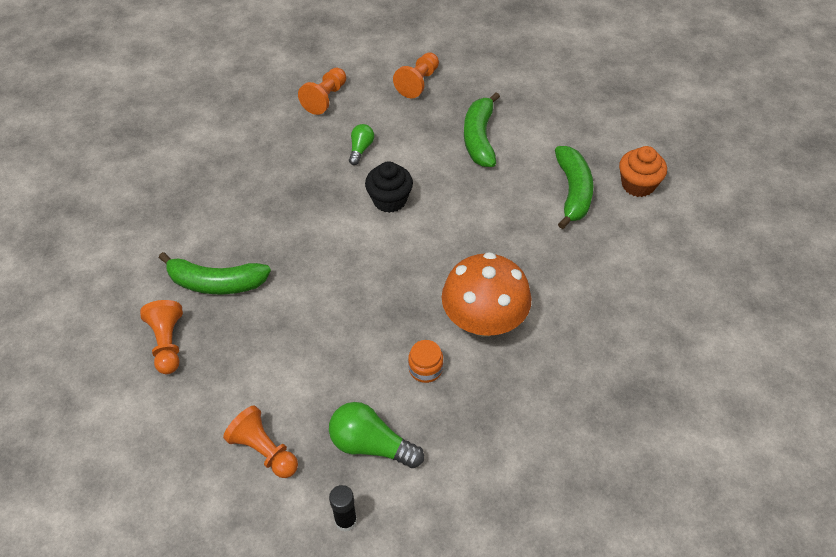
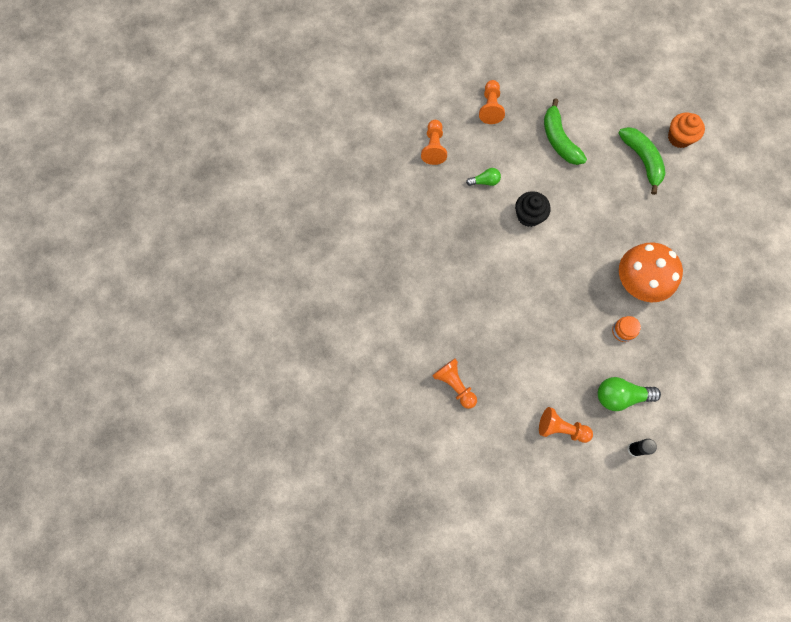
camera: 25 degrees left, 20 degrees up
green banana [159,252,271,294] -> none
green light bulb [349,124,374,165] -> green light bulb turned 90 degrees clockwise [466,168,501,186]

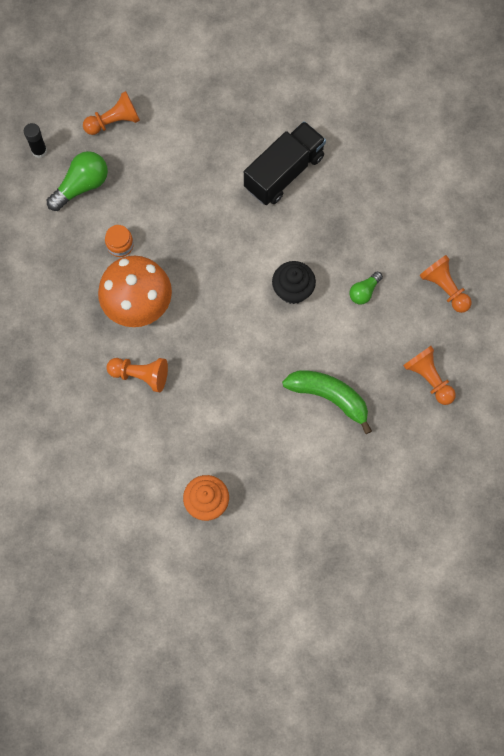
camera: 140 degrees right, 0 degrees up
orange pawn [432,359,477,409] -> orange pawn moved to [107,358,168,392]
green banana [618,127,666,195] -> none
none -> black truck [244,121,326,205]

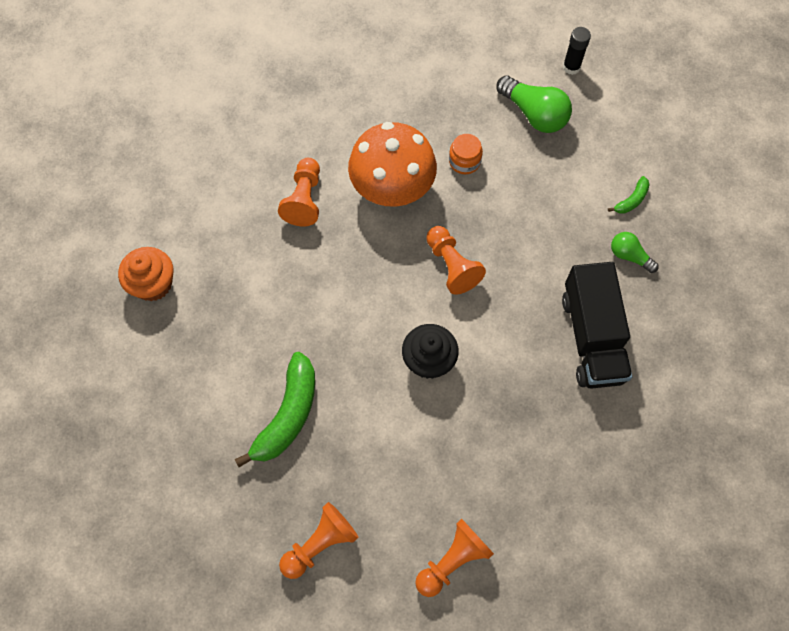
camera: 85 degrees right, 5 degrees down
orange pawn [83,91,140,135] -> orange pawn moved to [426,226,486,295]
black truck [244,121,326,205] -> black truck turned 45 degrees clockwise [562,262,632,389]
green light bulb [349,271,383,305] -> green light bulb moved to [611,232,659,273]
none -> green banana [608,176,650,214]

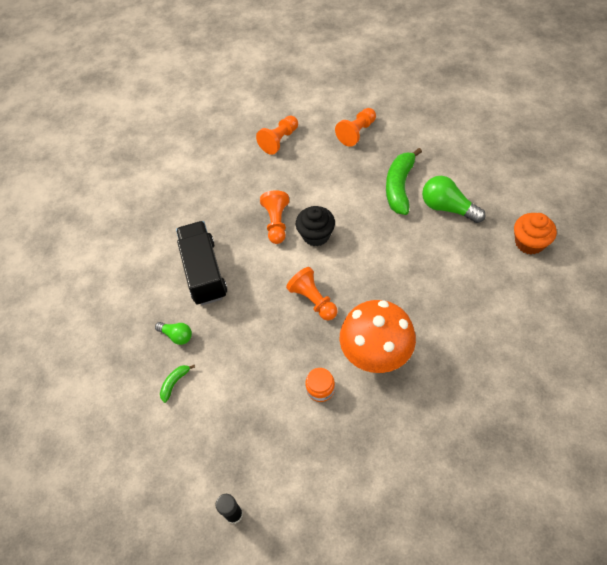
camera: 175 degrees right, 10 degrees down
orange pawn [278,158,320,226] -> orange pawn moved to [260,190,289,244]
green light bulb [496,75,572,133] -> green light bulb moved to [422,176,485,223]

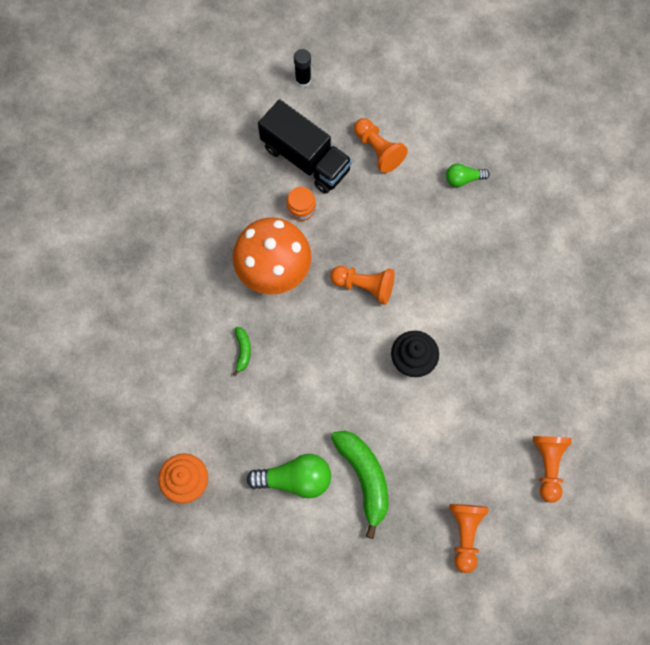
camera: 140 degrees right, 15 degrees up
green banana [160,365,195,403] -> green banana moved to [233,327,251,376]
black truck [176,221,227,305] -> black truck moved to [258,99,352,194]
orange pawn [260,190,289,244] -> orange pawn moved to [354,118,408,173]

